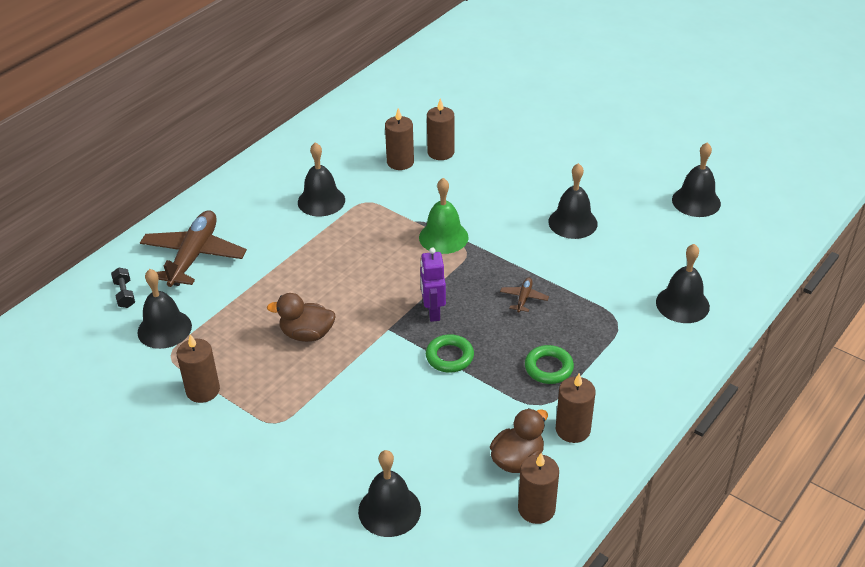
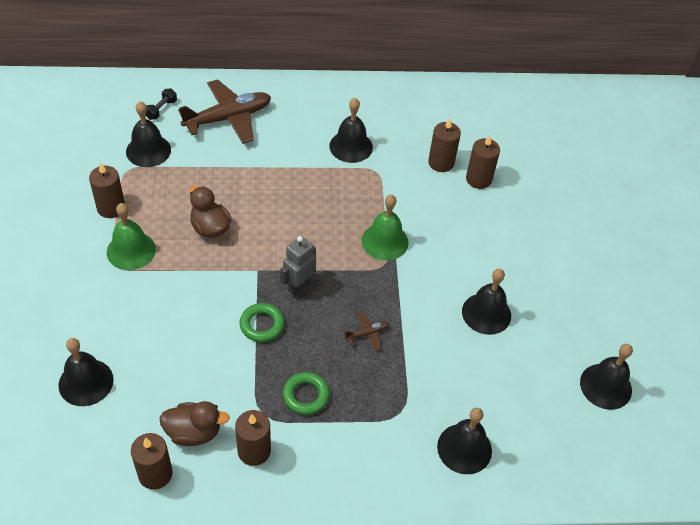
camera: 45 degrees right, 10 degrees up
purple robot [420,247,446,322] -> grey robot [280,236,316,295]
none -> green bell [107,203,156,270]

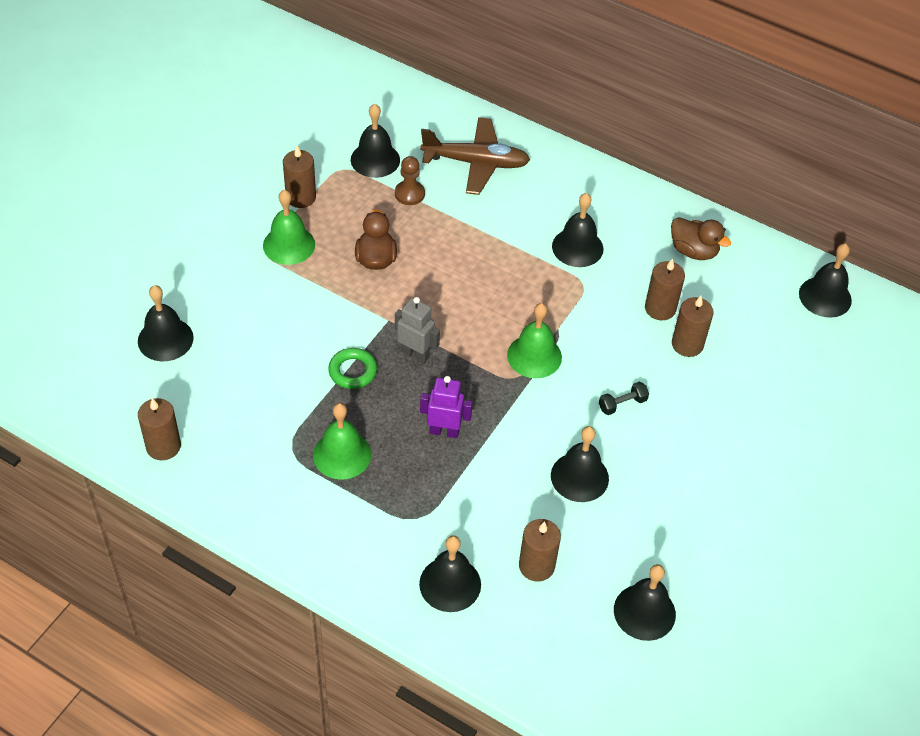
camera: 35 degrees right, 0 degrees up
black dumbbell [146,89,177,120] -> black dumbbell moved to [599,382,649,415]
brown duck [159,401,230,446] -> brown duck moved to [671,217,731,260]
brown candle [235,410,271,466] -> brown candle moved to [519,519,561,582]
grey robot [280,236,316,295] -> grey robot turned 45 degrees clockwise [395,297,440,363]
green ring [283,372,330,415] -> green bell [313,403,371,480]
brown plane [343,311,389,350] -> purple robot [420,376,473,438]
none -> brown pawn [395,156,425,205]
none -> black bell [799,243,852,318]

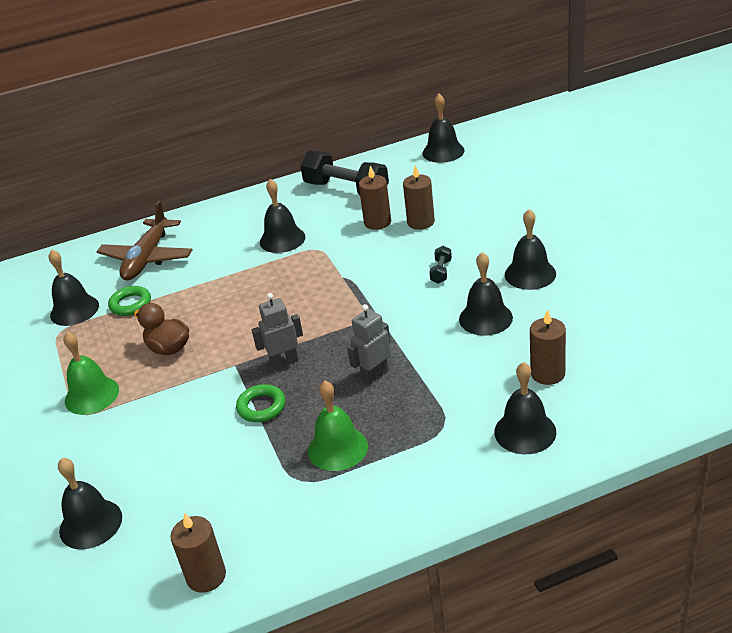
camera: 45 degrees left, 15 degrees down
brown candle [283,145,316,208] -> none
brown pawn [395,156,425,205] -> green ring [108,286,151,316]
brown plane [420,117,530,195] -> brown plane turned 150 degrees clockwise [96,201,193,280]
purple robot [420,376,473,438] -> grey robot [347,304,391,385]
green bell [507,303,562,378] -> none
black bell [614,564,676,641] -> black bell moved to [505,209,556,290]
brown duck [671,217,731,260] -> black dumbbell [300,150,389,195]

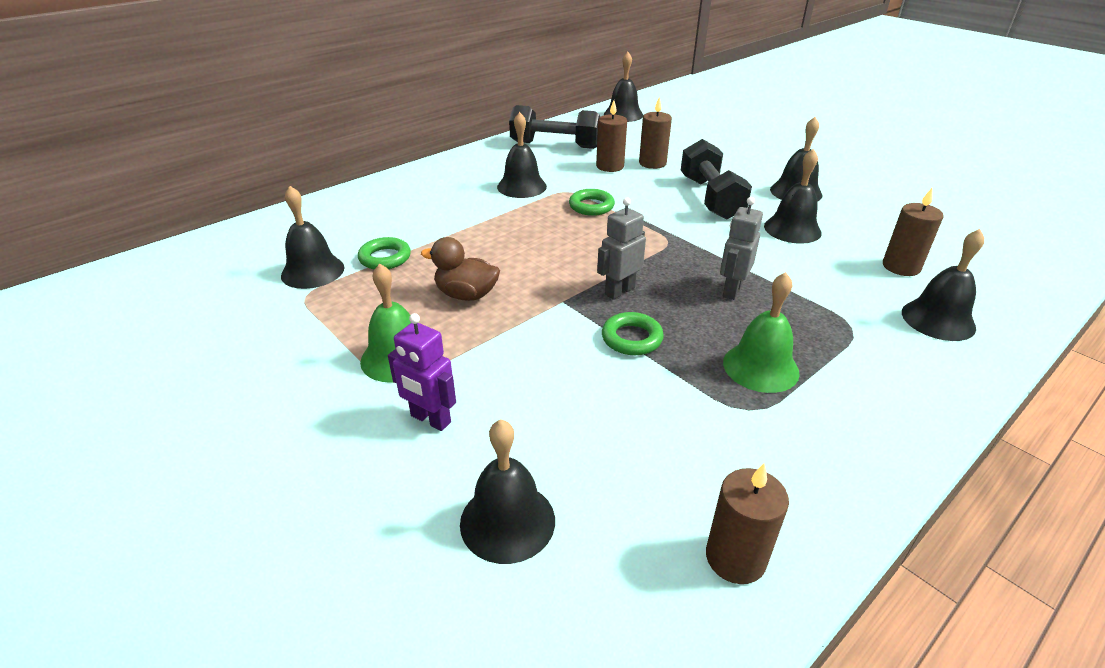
camera: 25 degrees left, 0 degrees up
brown plane [96,201,193,280] -> none
black dumbbell [429,246,452,284] -> black dumbbell [681,139,752,220], size x2.30
none -> purple robot [388,313,456,431]
none -> green ring [569,189,615,216]

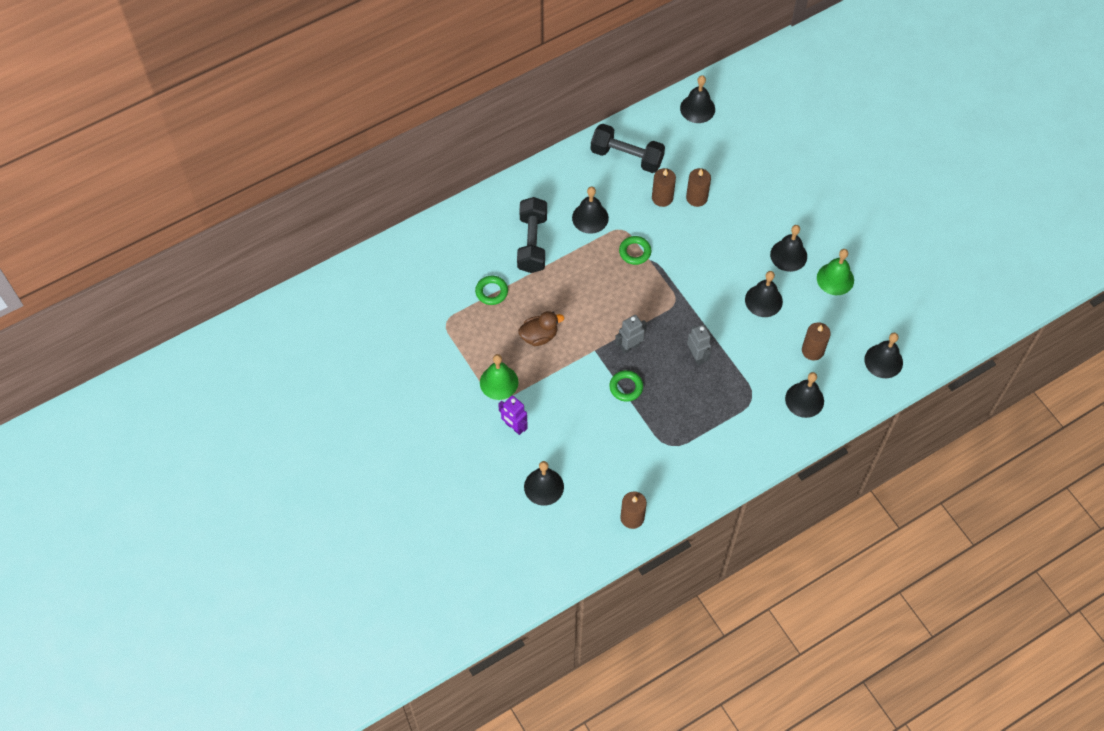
camera: 10 degrees right, 25 degrees up
black bell [281,186,344,289] -> black bell moved to [864,333,903,378]
brown duck [421,237,500,301] -> brown duck turned 135 degrees clockwise [518,311,564,346]
black dumbbell [681,139,752,220] -> black dumbbell moved to [517,197,547,273]
grey robot [720,197,763,300] -> grey robot turned 120 degrees clockwise [687,324,711,365]
green bell [723,272,800,393] -> green bell moved to [817,249,854,295]

